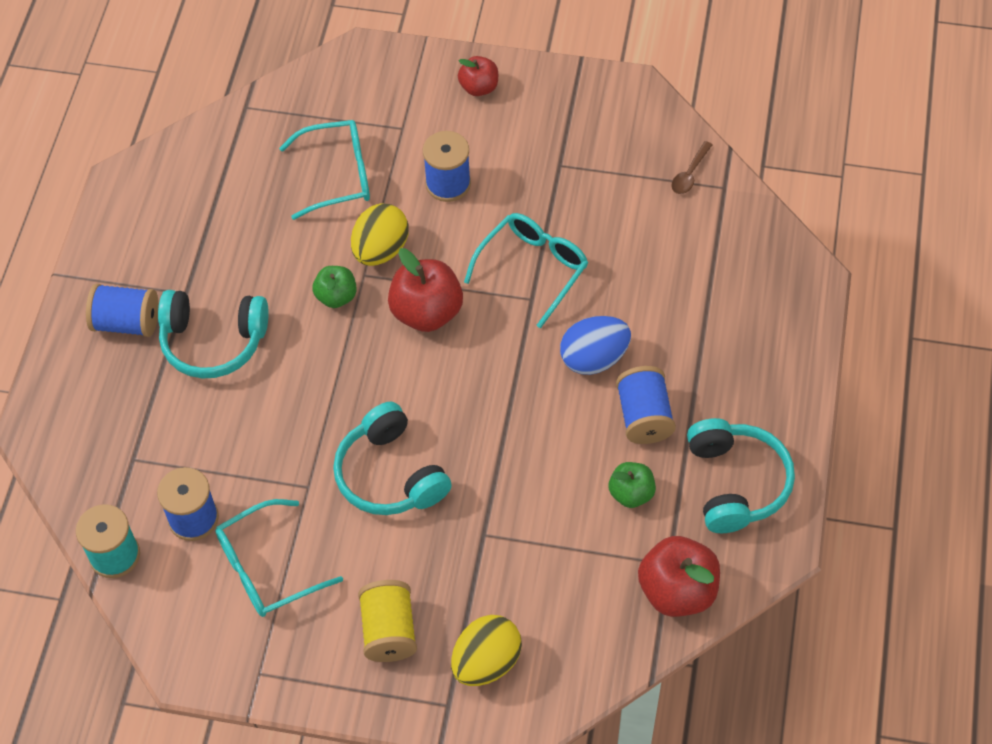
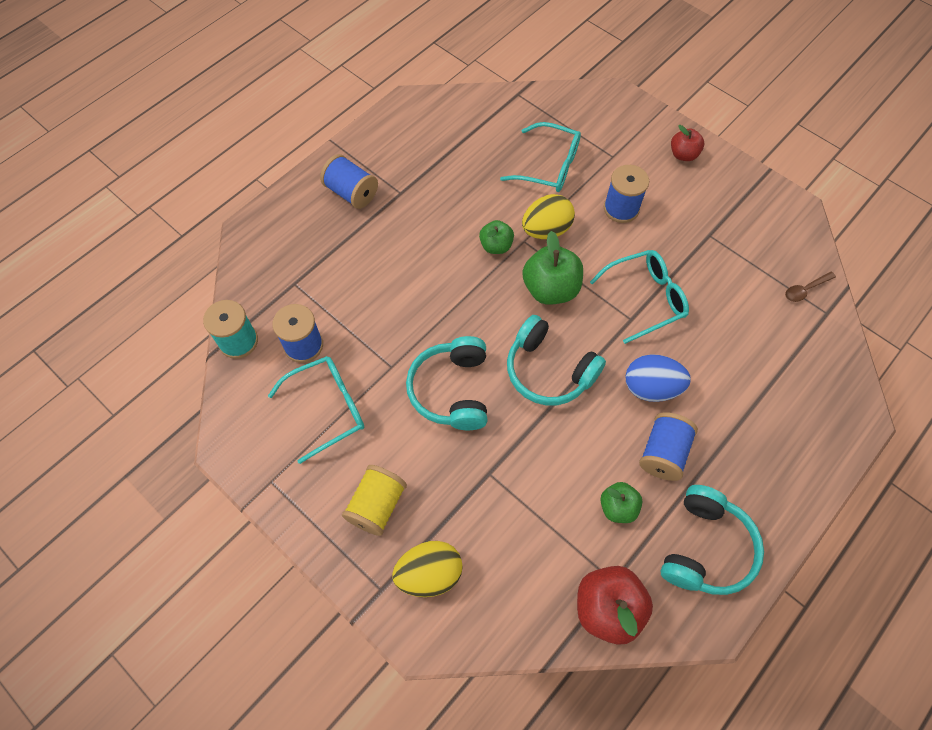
camera: 30 degrees right, 5 degrees up
turquoise headphones [158,290,269,378] -> turquoise headphones moved to [507,315,606,405]
turquoise glasses [215,499,343,617] -> turquoise glasses turned 150 degrees clockwise [268,356,364,464]
red apple [388,248,463,332] -> green apple [522,231,583,305]

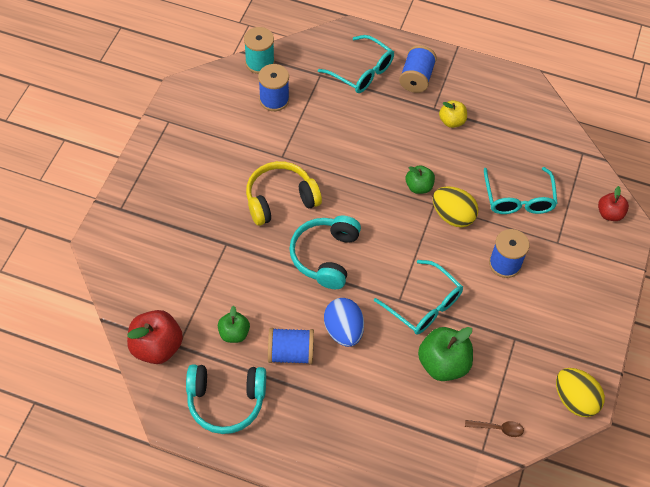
camera: 65 degrees right, 5 degrees down
turquoise glasses [268,356,364,464] -> turquoise glasses moved to [318,35,394,93]
yellow spool [342,465,407,536] -> none
yellow egg [392,541,463,597] -> yellow egg moved to [556,368,605,417]
turquoise headphones [406,336,487,430] -> yellow headphones [246,161,322,226]
green apple [522,231,583,305] -> green apple moved to [418,327,473,381]
red apple [671,125,704,161] -> red apple moved to [598,186,629,221]
brown spoon [785,272,836,302] -> brown spoon turned 150 degrees clockwise [465,420,524,437]
none -> yellow apple [439,100,467,128]

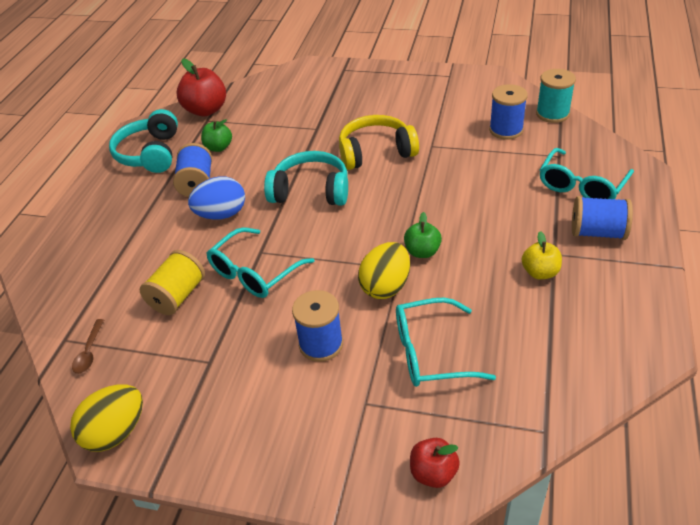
camera: 90 degrees right, 15 degrees down
yellow headphones [246,161,322,226] -> yellow headphones turned 75 degrees counterclockwise [339,115,419,170]
green apple [418,327,473,381] -> yellow spool [140,250,205,315]

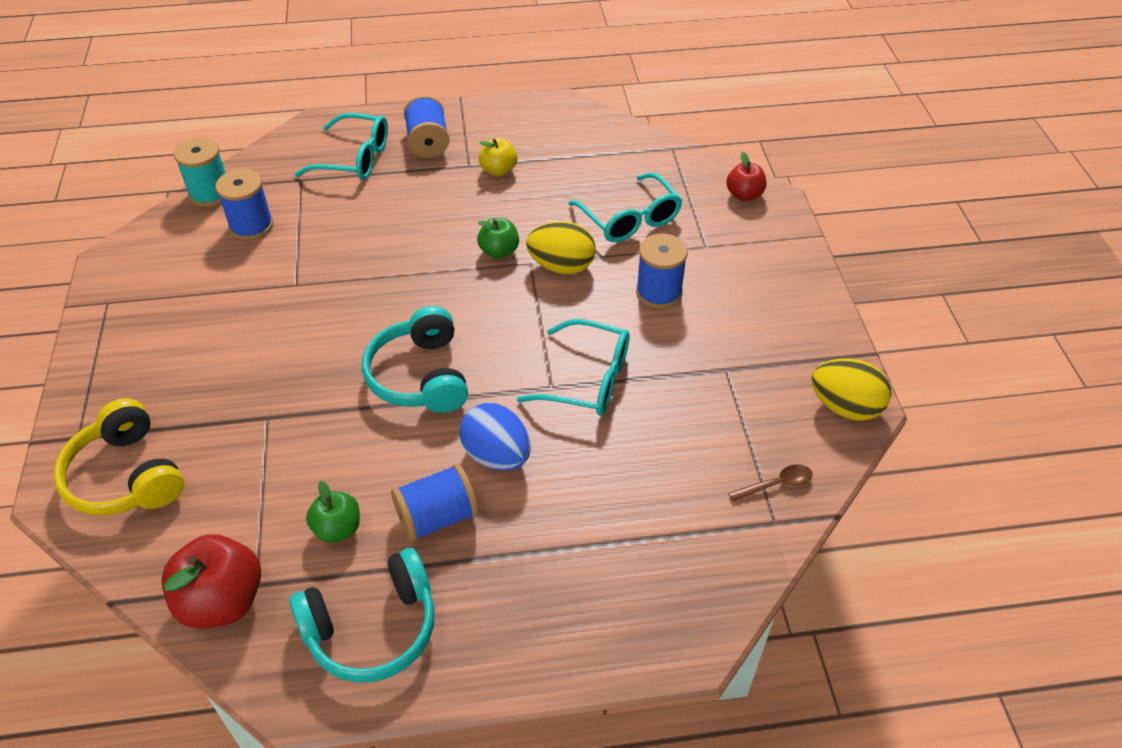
camera: 115 degrees left, 5 degrees up
yellow spool [140,250,205,315] -> none
yellow headphones [339,115,419,170] -> yellow headphones moved to [53,398,184,515]

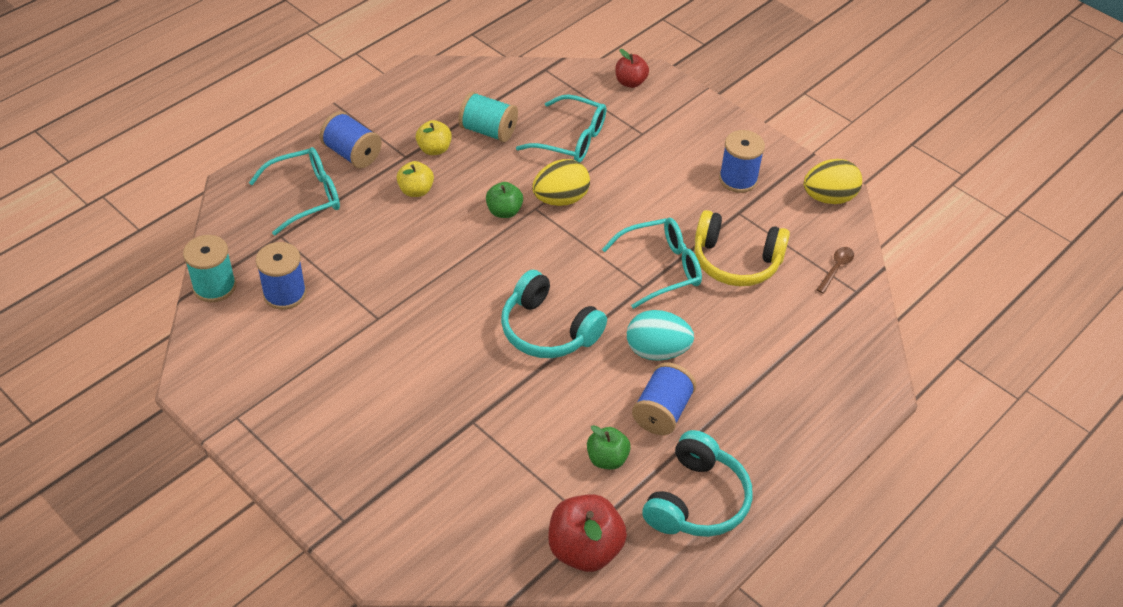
camera: 40 degrees left, 0 degrees up
yellow headphones [53,398,184,515] -> yellow headphones moved to [694,210,790,286]
blue egg [459,403,531,471] -> turquoise egg [627,310,694,361]
blue spool [636,234,688,309] -> blue spool moved to [719,130,765,193]
none -> yellow apple [397,161,434,197]
none -> turquoise spool [458,92,518,142]

